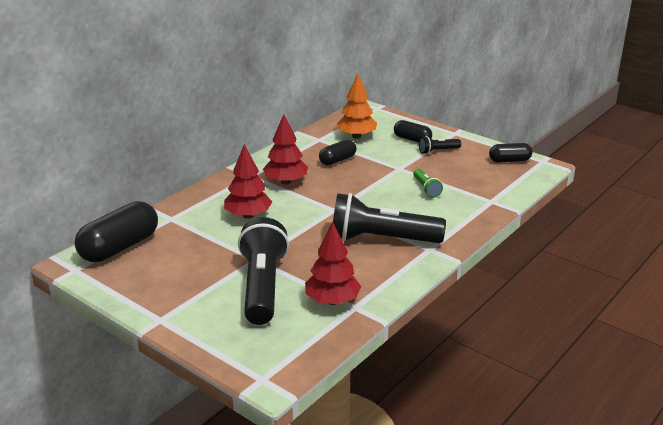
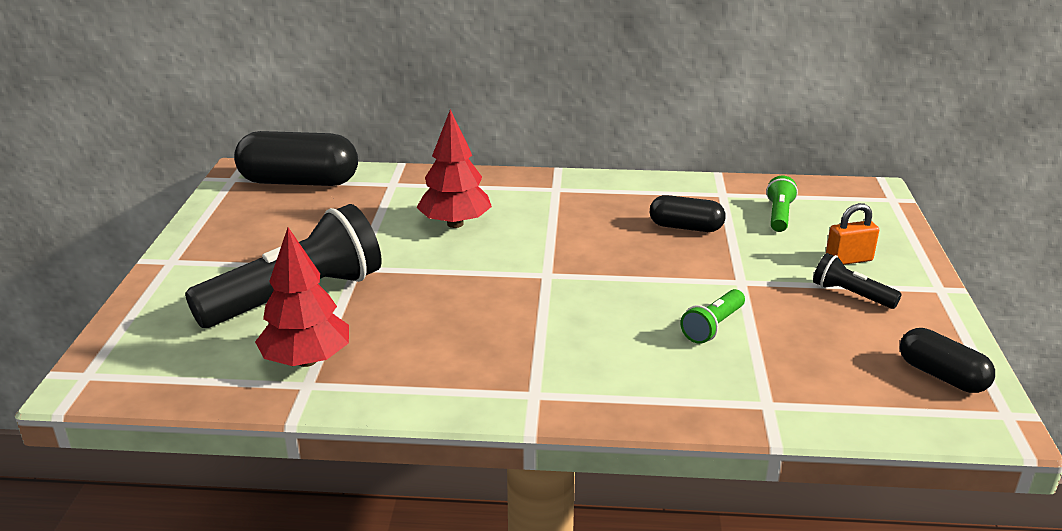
camera: 55 degrees right, 0 degrees up
red tree [263,114,308,184] -> none
black flashlight [333,193,446,243] -> none
orange tree [337,74,377,138] -> green flashlight [766,176,798,232]
black capsule [394,120,432,142] -> orange padlock [826,203,879,265]

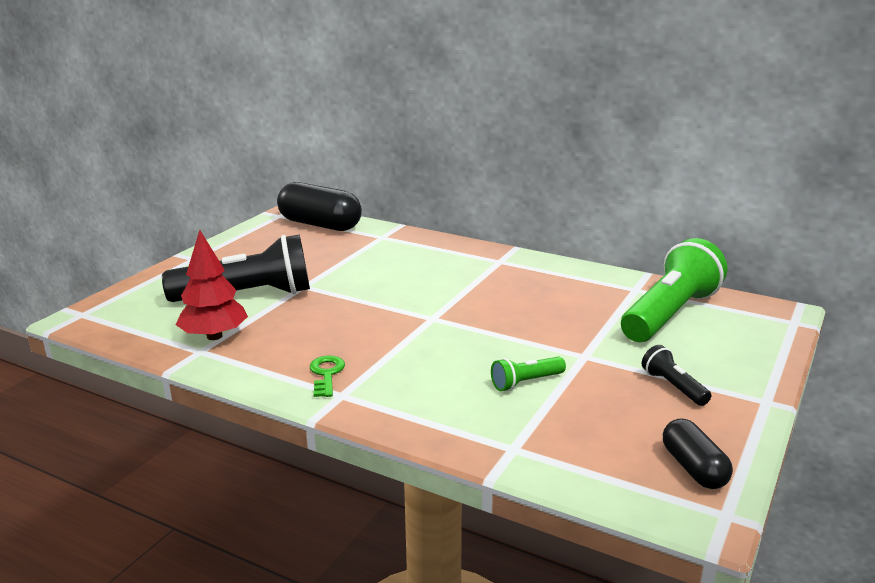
camera: 25 degrees right, 5 degrees down
red tree [417,109,492,228] -> none
black capsule [650,195,726,232] -> none
green flashlight [766,176,798,232] -> green flashlight [621,238,727,342], size x2.23
orange padlock [826,203,879,265] -> none
none -> green key [310,356,345,397]

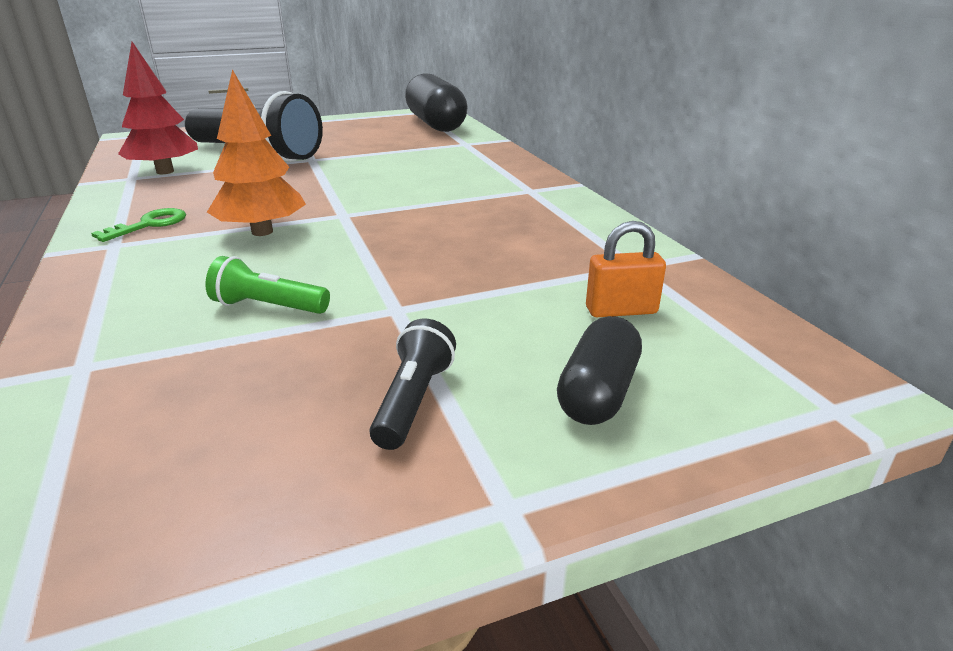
camera: 40 degrees right, 5 degrees up
green flashlight [621,238,727,342] -> orange padlock [586,221,666,317]
black capsule [663,419,733,489] -> black capsule moved to [557,316,642,425]
none -> orange tree [207,70,306,236]

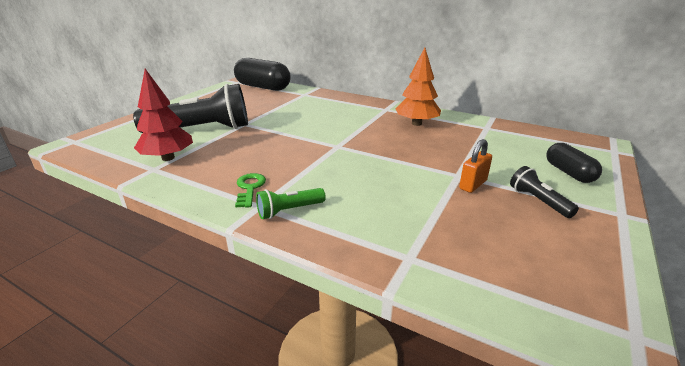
camera: 40 degrees left, 0 degrees up
green flashlight [205,256,330,314] -> green flashlight moved to [256,188,326,219]
orange tree [207,70,306,236] -> orange tree moved to [395,48,441,126]
orange padlock [586,221,666,317] -> orange padlock moved to [459,139,492,193]

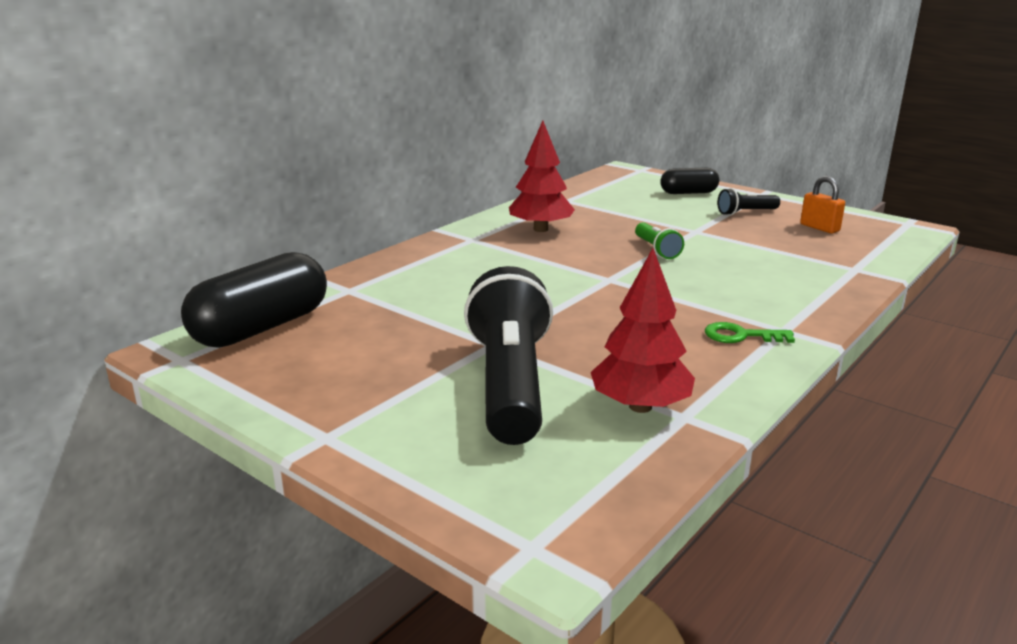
camera: 80 degrees left, 5 degrees down
green flashlight [256,188,326,219] -> green flashlight moved to [635,222,684,259]
orange tree [395,48,441,126] -> red tree [509,121,575,232]
orange padlock [459,139,492,193] -> orange padlock moved to [800,176,845,234]

